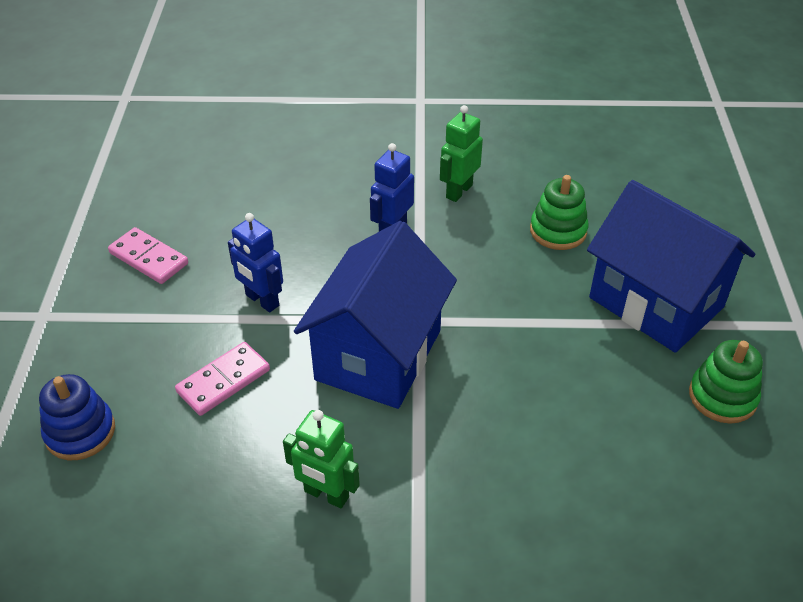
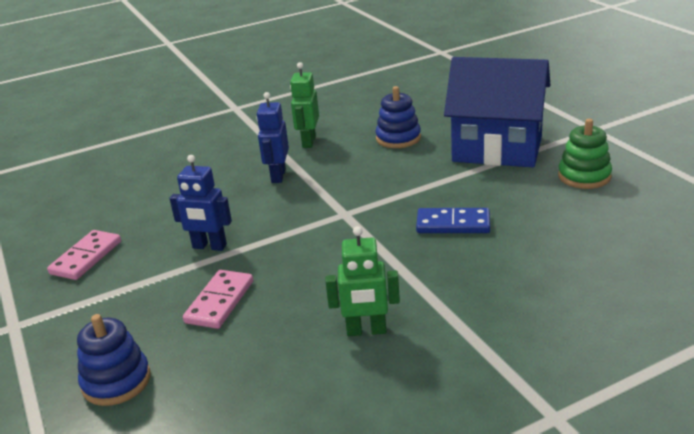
camera: 25 degrees left, 15 degrees down
pink domino [108,227,188,284] -> pink domino turned 75 degrees counterclockwise [47,230,121,280]
blue house [294,221,457,409] -> none
green stacking toy [530,175,589,250] -> blue stacking toy [375,86,421,148]
none -> blue domino [416,208,490,233]

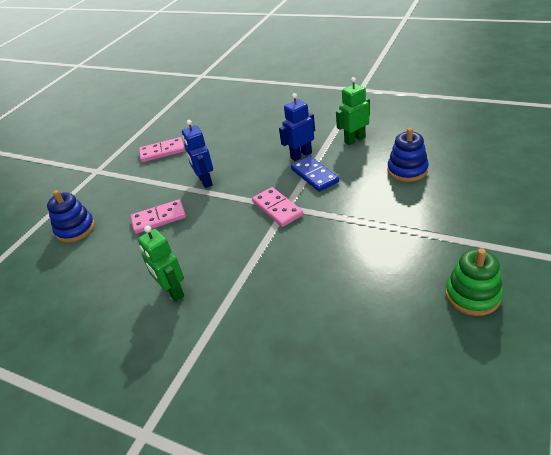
camera: 55 degrees right, 10 degrees up
blue domino [416,208,490,233] -> blue domino moved to [291,156,339,192]
blue house [444,57,550,167] -> none
none -> pink domino [252,187,303,227]

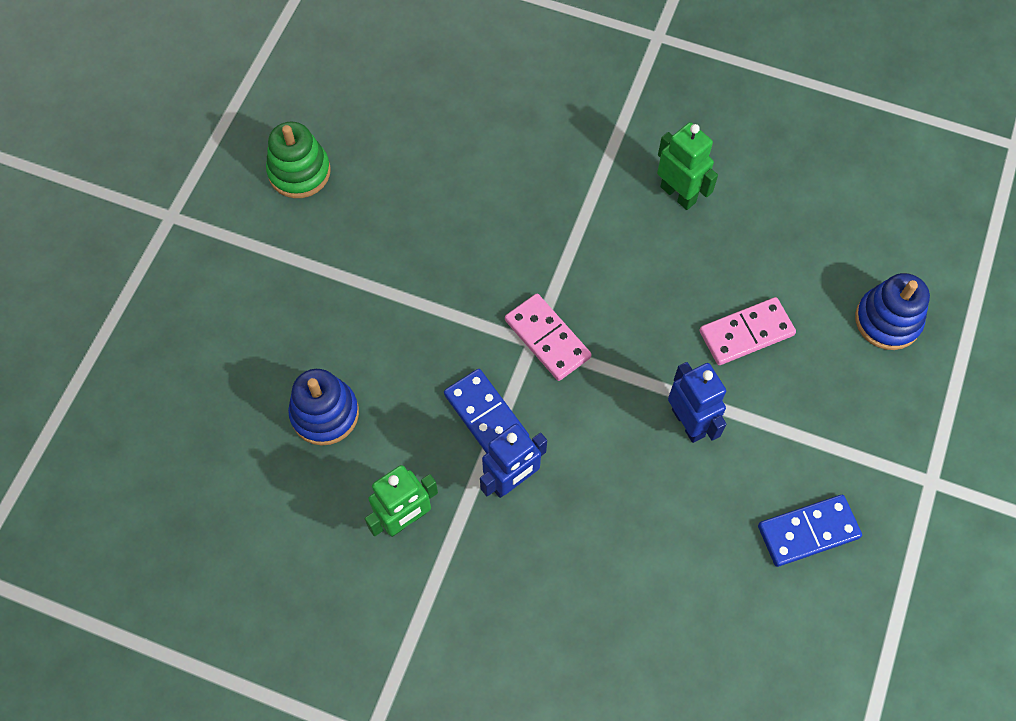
camera: 170 degrees right, 25 degrees up
pink domino [139,137,185,162] -> blue domino [758,495,862,567]

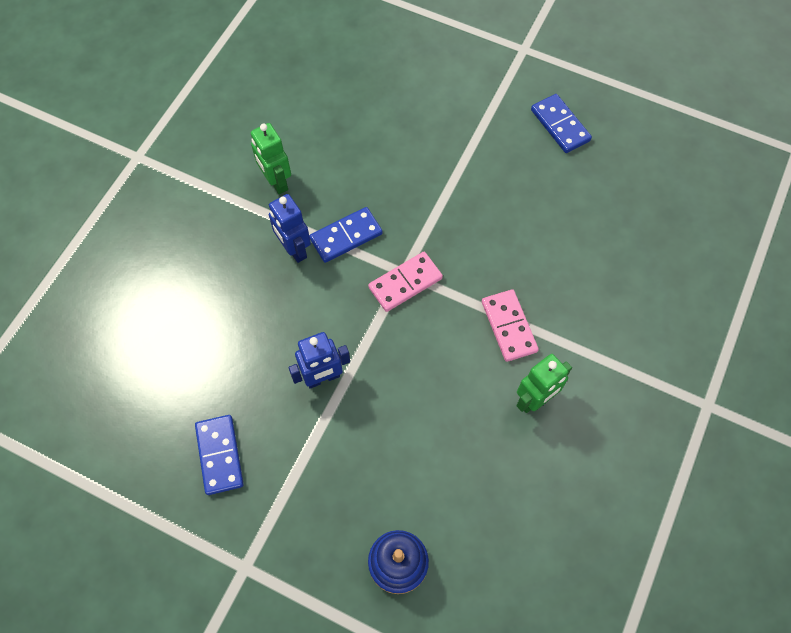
camera: 95 degrees right, 0 degrees up
green stacking toy [266,122,331,198] -> blue domino [531,94,592,153]
blue stacking toy [288,369,359,446] -> none
pink domino [700,297,796,365] -> pink domino moved to [482,289,539,362]

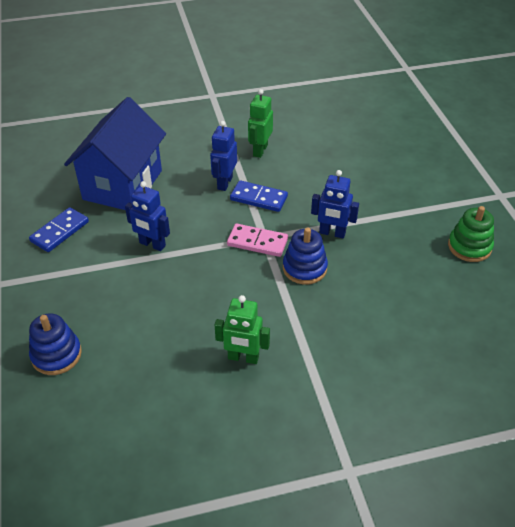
camera: 50 degrees right, 20 degrees down
pink domino [482,289,539,362] -> none
blue domino [531,94,592,153] -> green stacking toy [448,206,494,262]
none -> blue house [64,97,166,210]
none -> blue stacking toy [283,227,328,284]
none -> blue robot [311,170,359,238]

